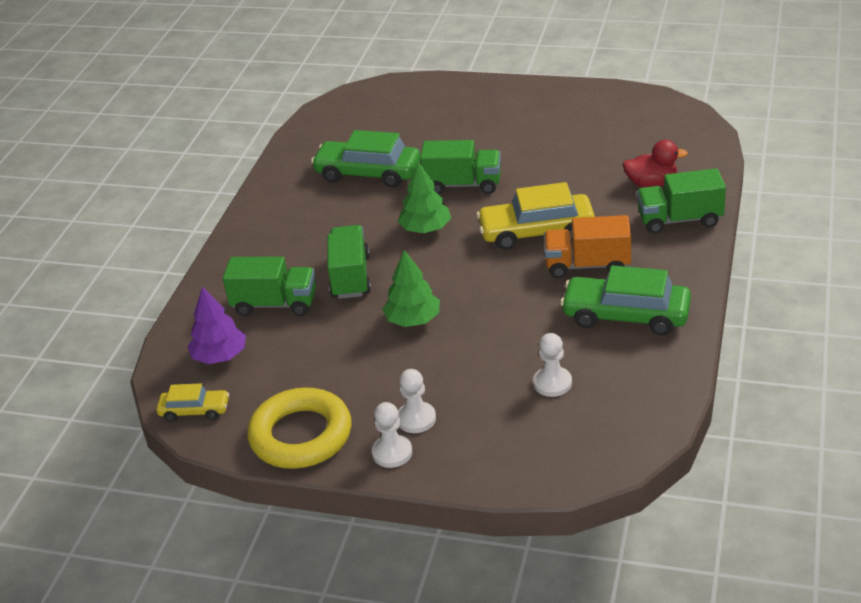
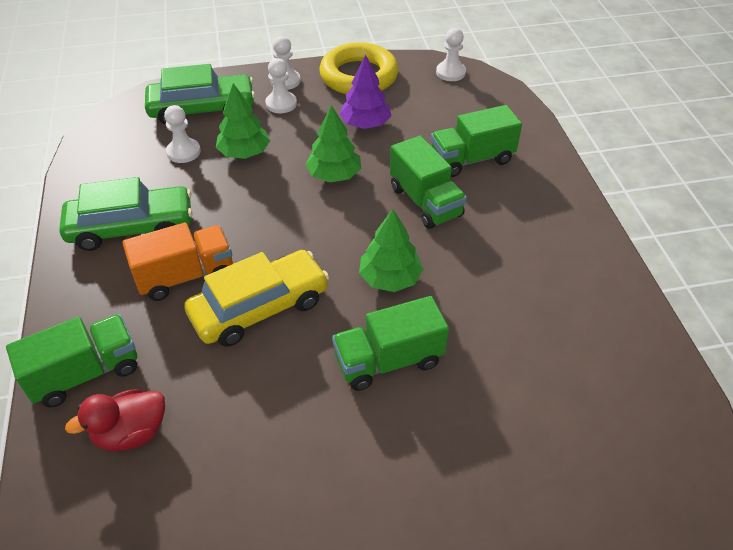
camera: 150 degrees right, 10 degrees up
yellow car [156,383,229,422] -> white pawn [436,28,466,81]
purple tree [187,287,246,364] -> purple tree moved to [339,55,391,129]
green car [311,130,420,188] -> green car moved to [145,64,255,125]
none -> green tree [216,83,270,159]

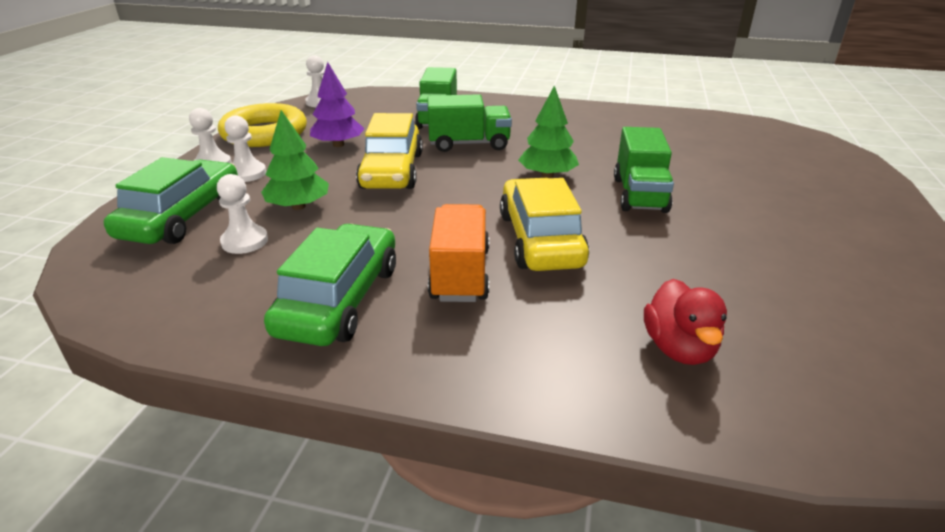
camera: 65 degrees left, 15 degrees down
green truck [6,314,137,408] -> none
green tree [305,105,361,182] -> yellow car [356,113,423,189]

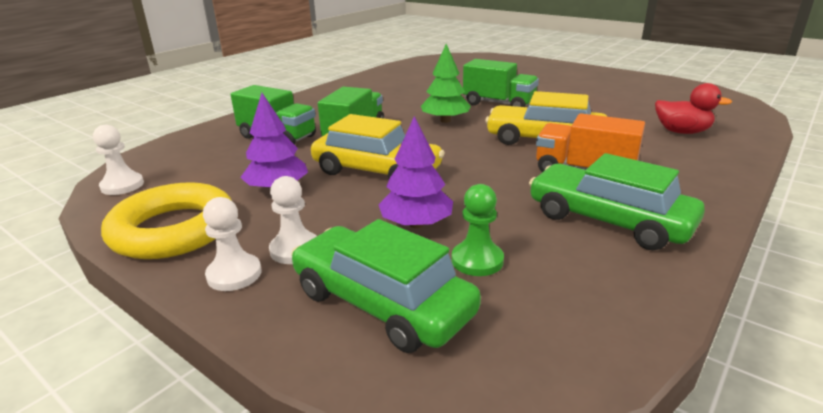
camera: 65 degrees left, 5 degrees down
white pawn [217,174,268,254] -> green pawn [452,184,504,276]
green tree [261,110,329,210] -> purple tree [378,116,453,228]

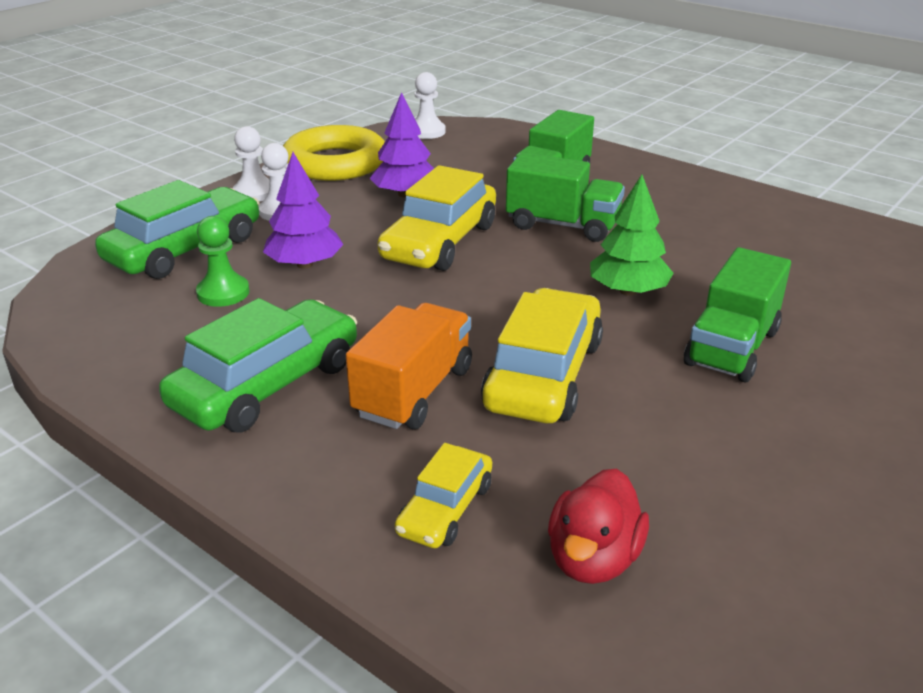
camera: 90 degrees right, 5 degrees up
none -> yellow car [395,443,492,548]

